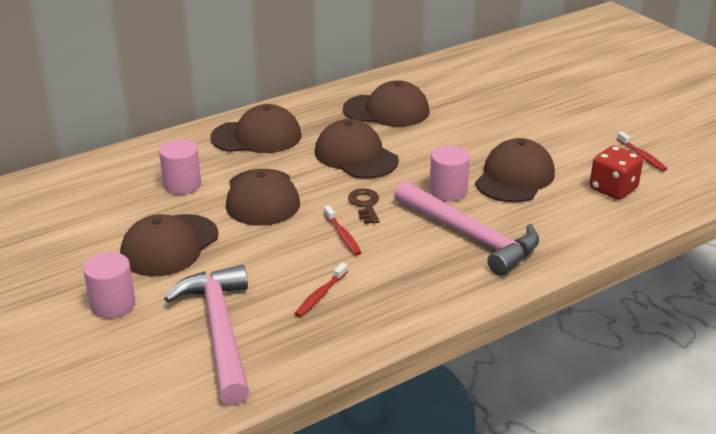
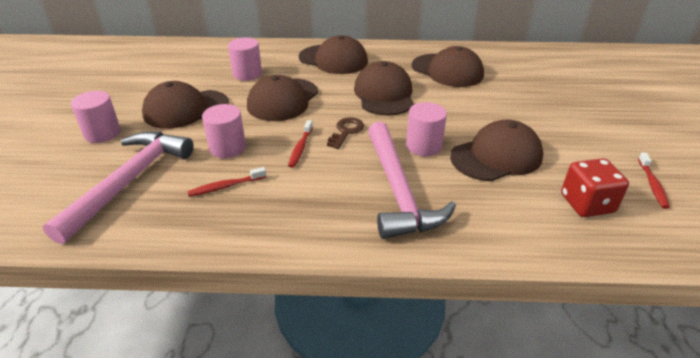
camera: 35 degrees right, 5 degrees up
none -> pink cylinder [202,104,246,158]

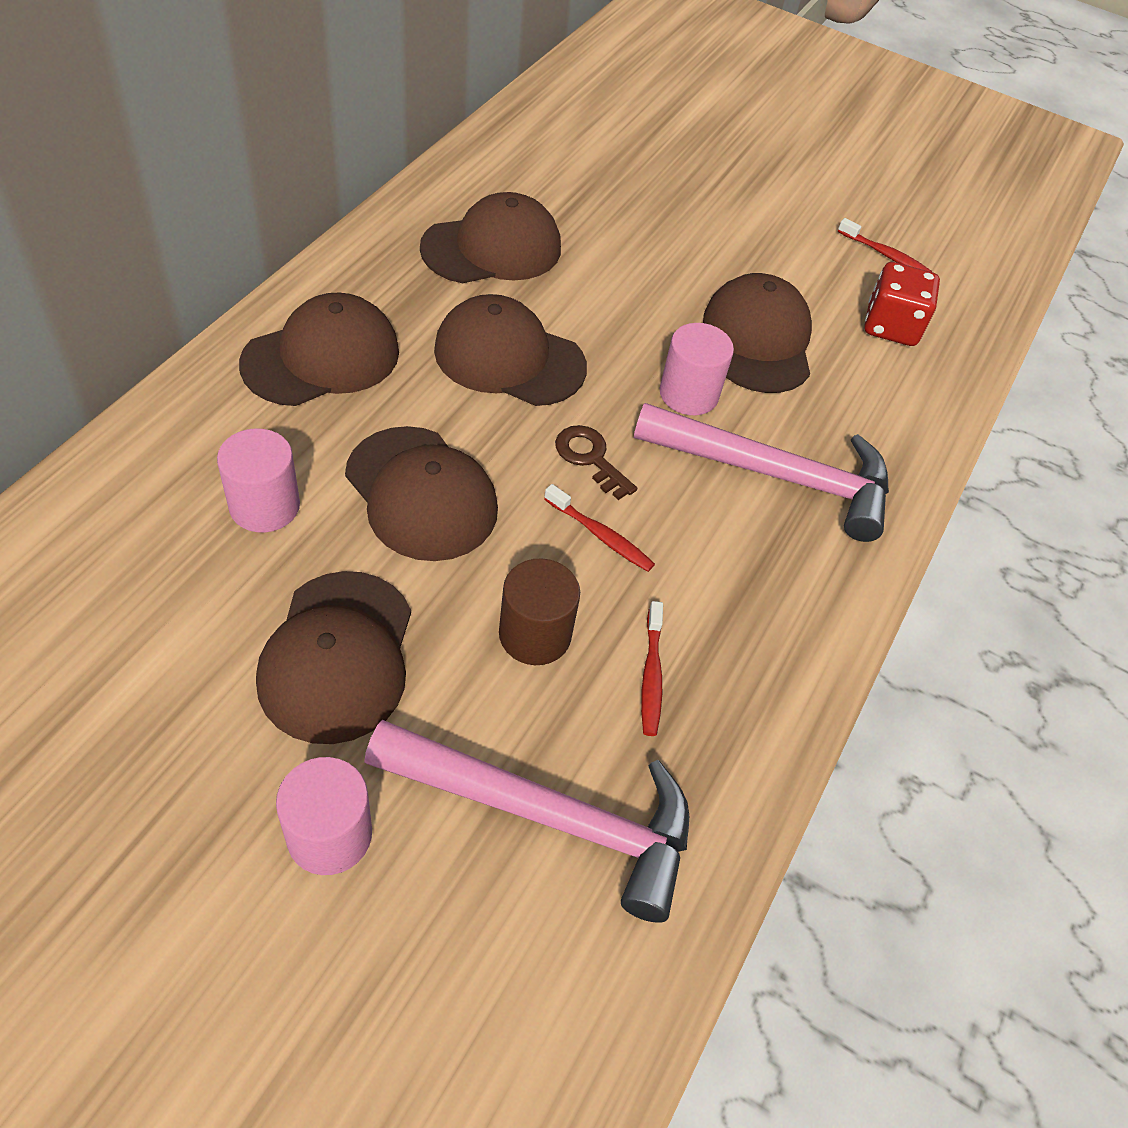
camera: 70 degrees left, 15 degrees up
pink hammer [43,132,194,244] -> pink hammer turned 150 degrees clockwise [364,720,689,923]
pink cylinder [202,104,246,158] -> brown cylinder [499,559,580,665]

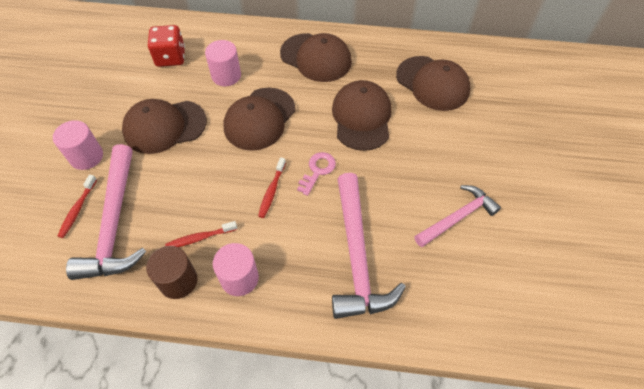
camera: 75 degrees right, 5 degrees up
brown cylinder [499,559,580,665] -> brown cylinder moved to [146,246,197,299]
brown key [555,425,637,500] -> pink key [297,152,336,196]
pink cylinder [659,323,734,415] -> pink cylinder moved to [213,243,259,296]
brown cap [703,273,812,393] -> pink hammer [414,185,501,247]
red toothbrush [838,218,932,272] -> red toothbrush moved to [58,175,97,238]
red dice [864,262,940,346] -> red dice moved to [148,25,185,67]

